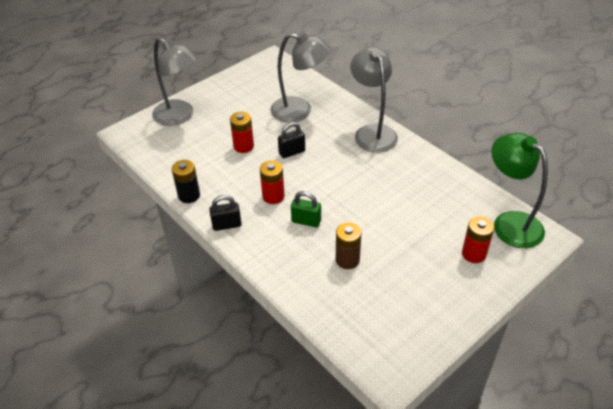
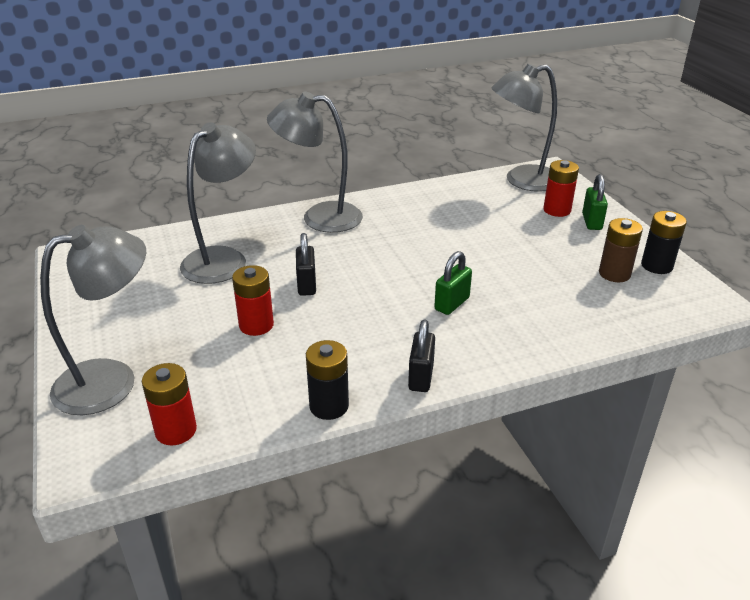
camera: 70 degrees left, 10 degrees down
red battery [260,160,284,204] -> red battery moved to [142,363,197,446]
brown battery [336,223,361,269] -> brown battery moved to [599,218,643,282]
green lamp [491,133,548,248] -> grey lamp [491,63,557,192]
none -> green padlock [582,174,608,230]
none -> black battery [641,211,687,274]

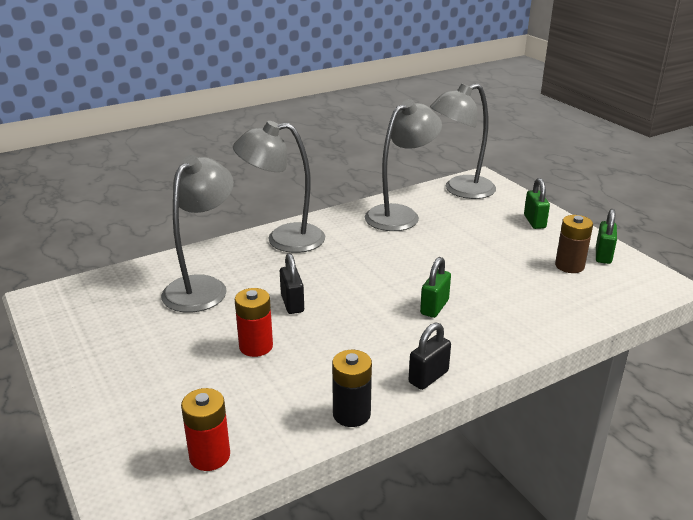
camera: 10 degrees left, 5 degrees down
grey lamp [40,225,146,415] -> grey lamp moved to [365,99,442,231]
black padlock [408,320,435,392] -> black padlock turned 45 degrees clockwise [409,323,451,390]
red battery [543,160,579,217] -> none
black battery [641,211,687,274] -> green padlock [596,209,617,264]

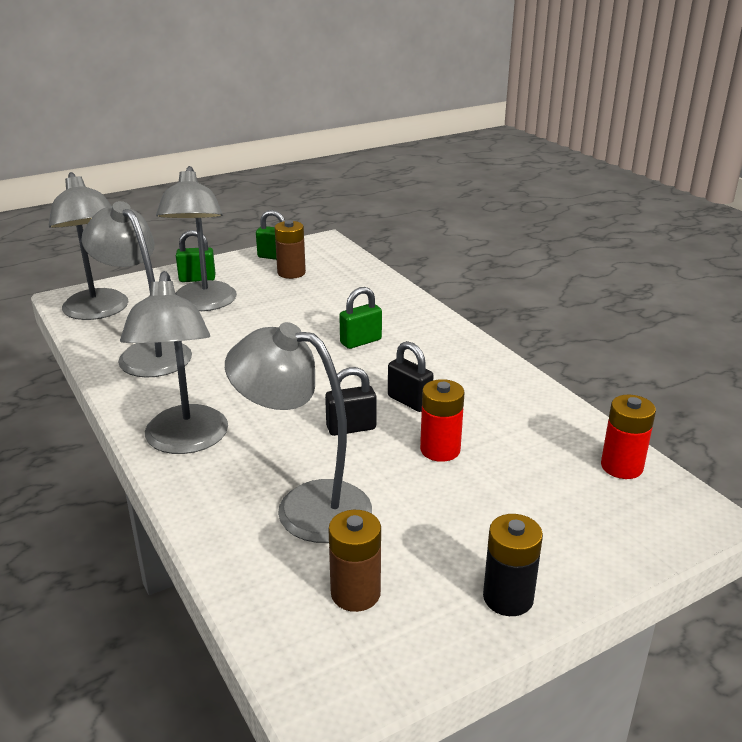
camera: 90 degrees left, 0 degrees up
black battery [332,350,372,427] -> black battery moved to [483,514,543,616]
black padlock [409,323,451,390] -> black padlock moved to [388,341,434,412]
green padlock [420,257,451,318] -> green padlock turned 60 degrees counterclockwise [339,287,382,349]
none -> grey lamp [156,166,237,311]
none -> brown battery [328,510,381,612]

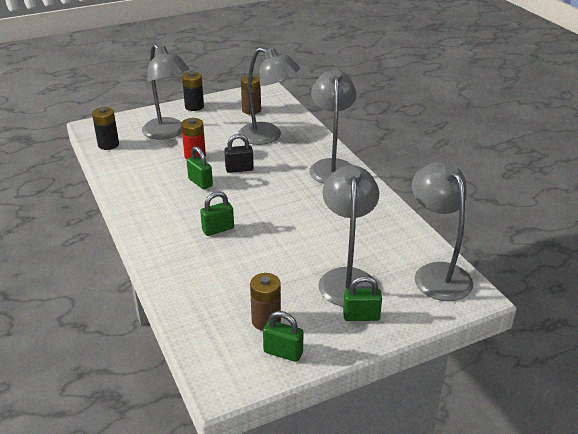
camera: 175 degrees left, 5 degrees up
grey lamp [82,201,192,378] -> grey lamp moved to [142,43,189,140]
black padlock [388,341,434,412] -> green padlock [187,146,213,189]
red battery [601,395,656,479] -> black battery [92,107,119,150]

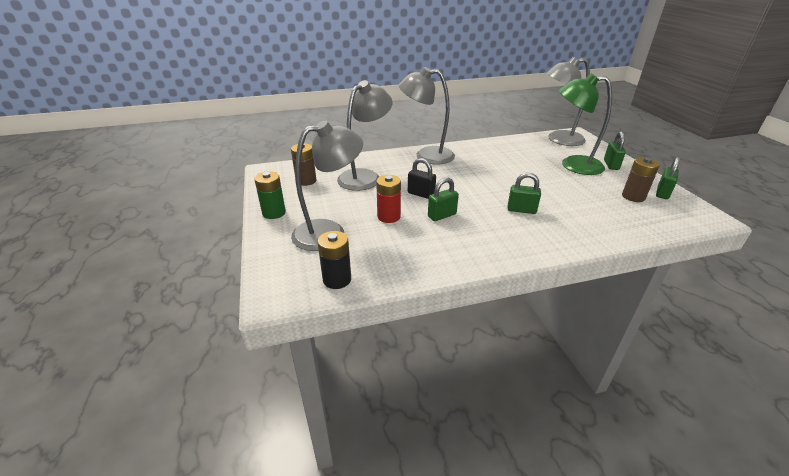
camera: 80 degrees left, 0 degrees up
black battery [182,72,204,111] -> green battery [254,171,286,219]
green padlock [200,191,234,236] -> green padlock turned 60 degrees counterclockwise [508,173,541,214]
black padlock [224,134,254,173] -> black padlock turned 60 degrees counterclockwise [408,158,436,199]
grey lamp [318,165,379,306] -> green lamp [558,74,612,175]

